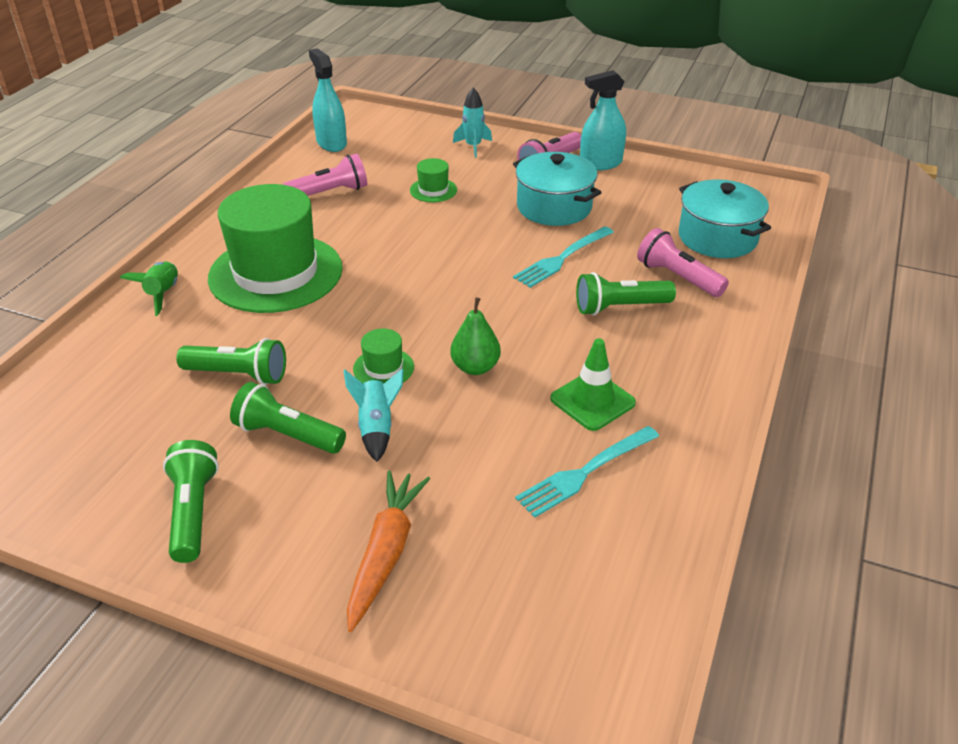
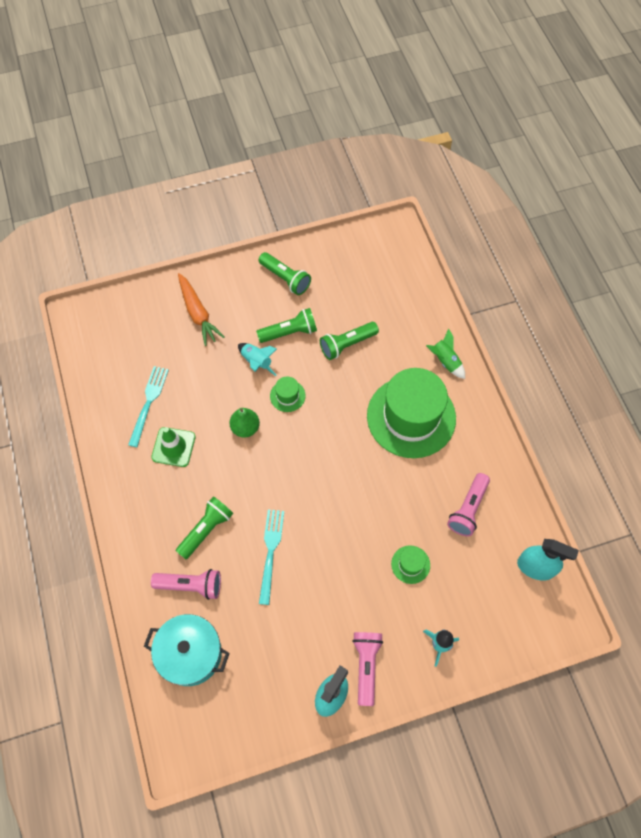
camera: 140 degrees right, 25 degrees up
turquoise pot [513,152,602,226] -> none

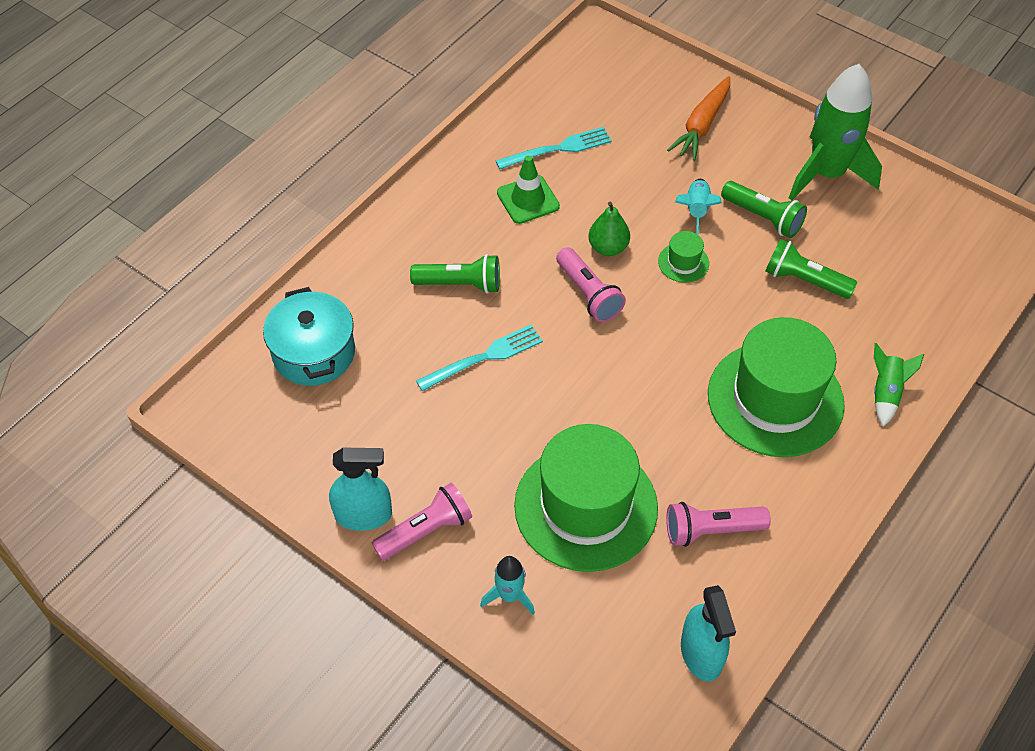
camera: 55 degrees right, 10 degrees down
pink flashlight [151,569,221,600] -> pink flashlight moved to [556,247,626,322]
green flashlight [259,252,311,295] -> green rocket [789,64,882,201]
green hat [391,545,430,584] -> green hat [514,424,658,572], size x2.47

